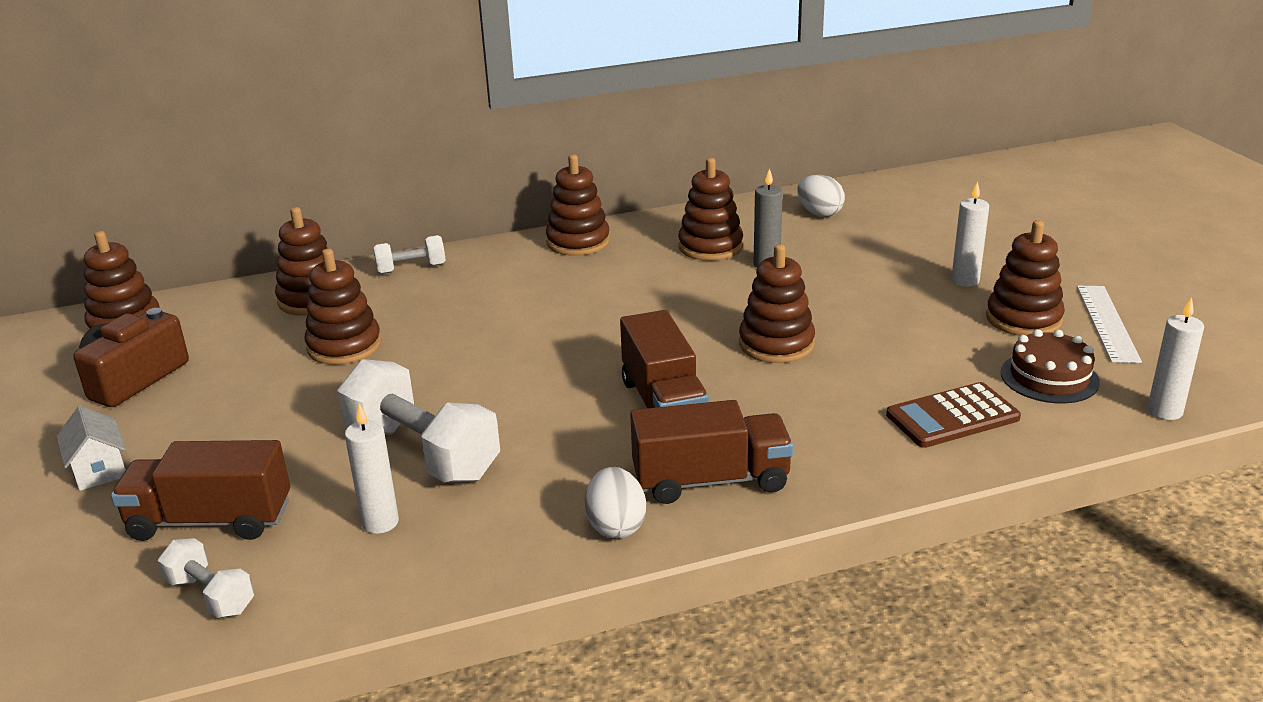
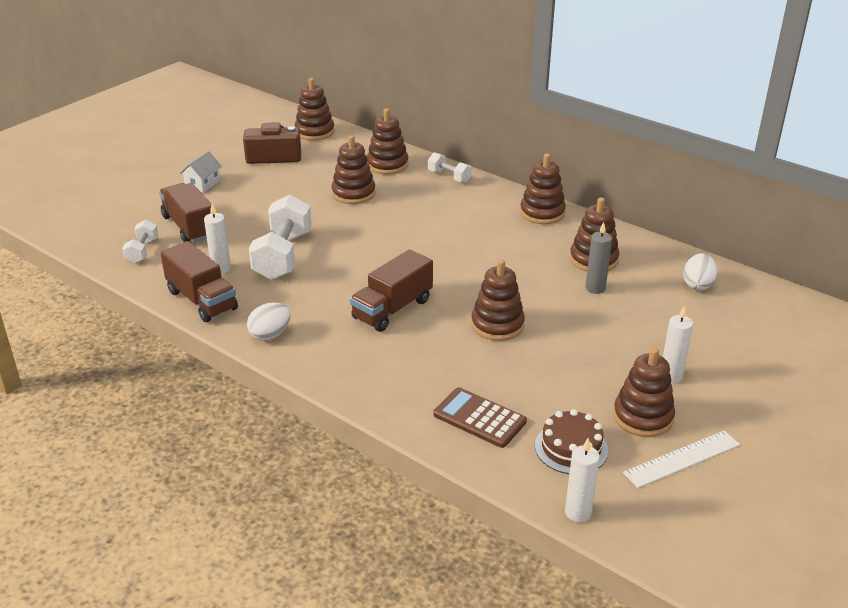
camera: 55 degrees right, 5 degrees up
brown truck [630,400,793,504] -> brown truck moved to [161,241,238,322]

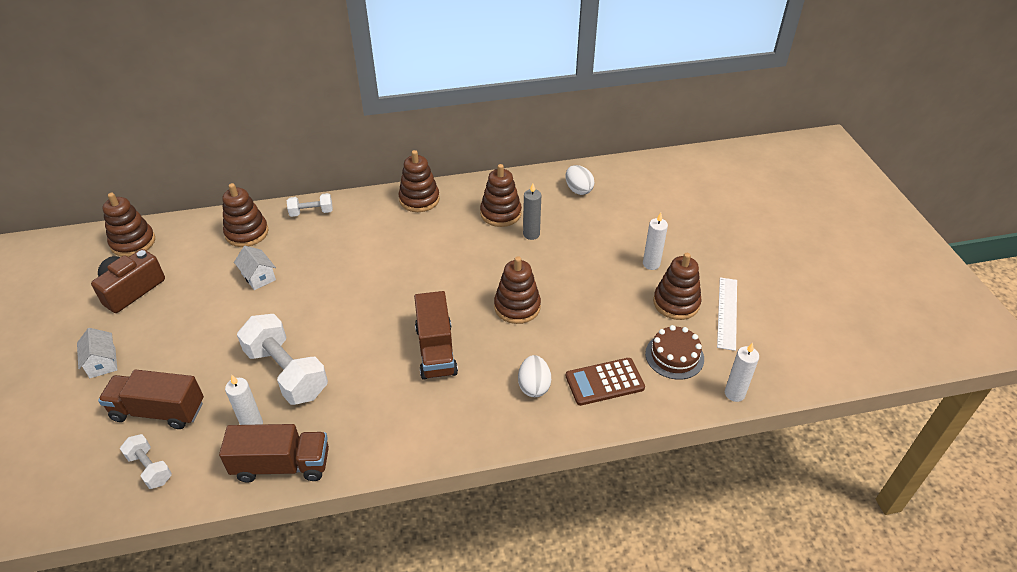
camera: 50 degrees left, 10 degrees up
white egg [247,303,291,340] -> white egg moved to [518,355,551,397]
brown stacking toy [331,135,376,204] -> white house [234,246,276,290]

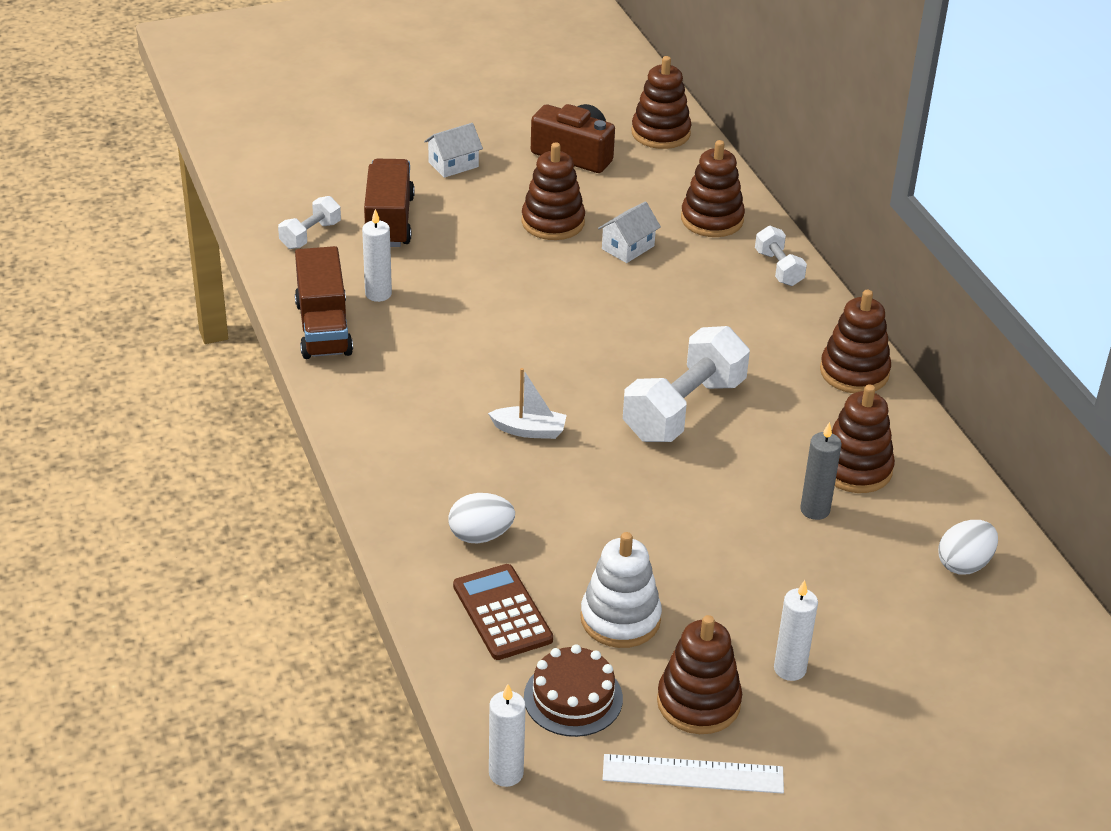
camera: 80 degrees right, 5 degrees down
white dumbbell [237,314,328,405] -> white dumbbell moved to [623,326,750,442]
brown truck [414,291,458,380] -> white boat [488,368,567,439]
brown stacking toy [494,256,541,324] -> brown stacking toy moved to [522,142,585,240]
none -> white stacking toy [580,532,662,648]

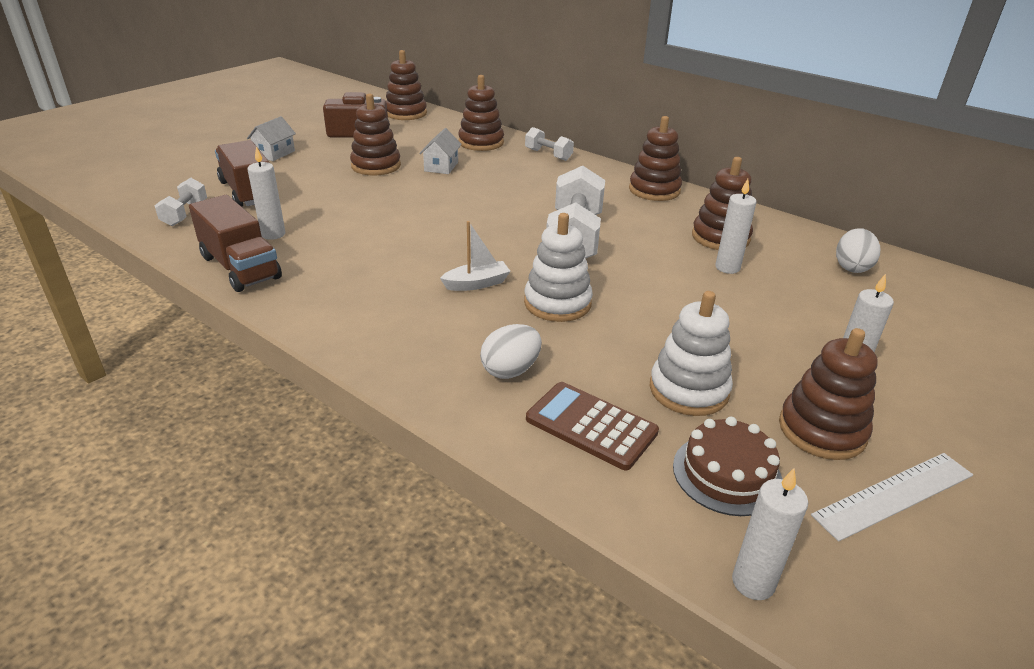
camera: 30 degrees left, 5 degrees down
grey candle [800,422,842,520] -> white candle [715,179,757,274]
none -> white stacking toy [524,213,593,322]

